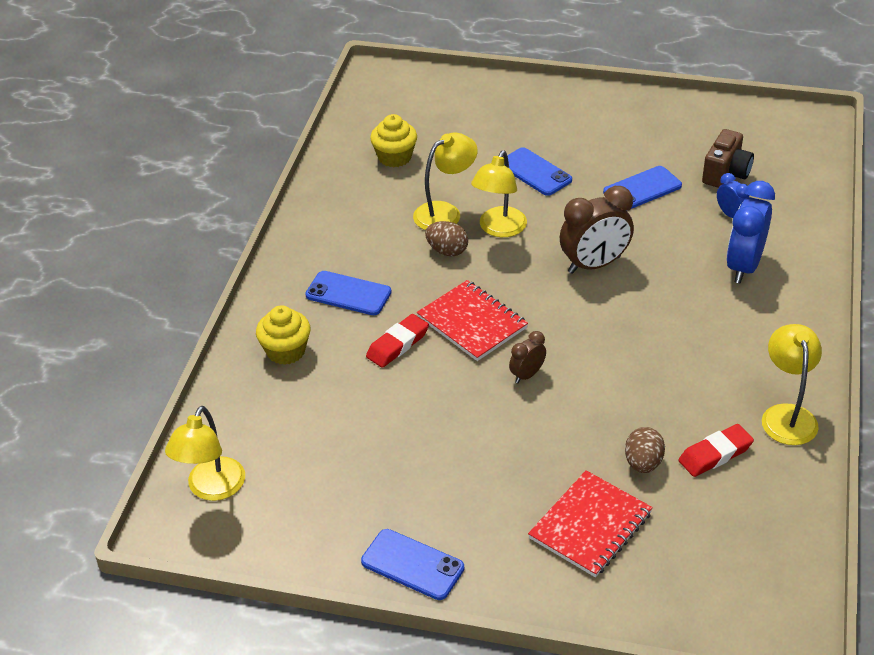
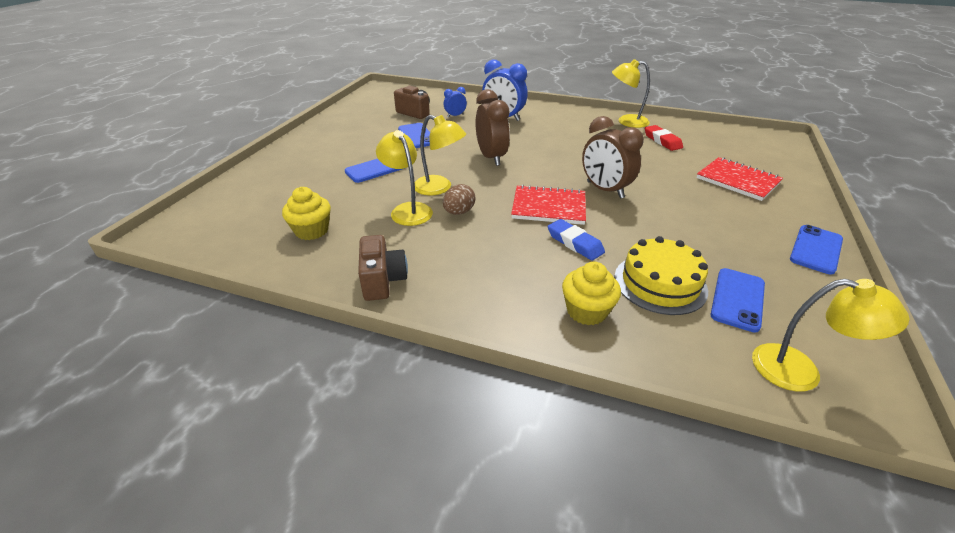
camera: 85 degrees left, 5 degrees down
blue phone [305,271,391,315] -> blue phone moved to [710,268,765,333]
red eraser [366,314,429,368] -> blue eraser [548,219,605,261]
red notebook [417,280,528,361] -> red notebook turned 45 degrees clockwise [511,185,586,225]
brown clock [509,331,546,383] -> brown clock [582,116,644,199], size x1.92
brown egg [625,427,665,473] -> none
none -> brown camera [358,235,408,301]
none -> yellow cake [614,236,708,315]

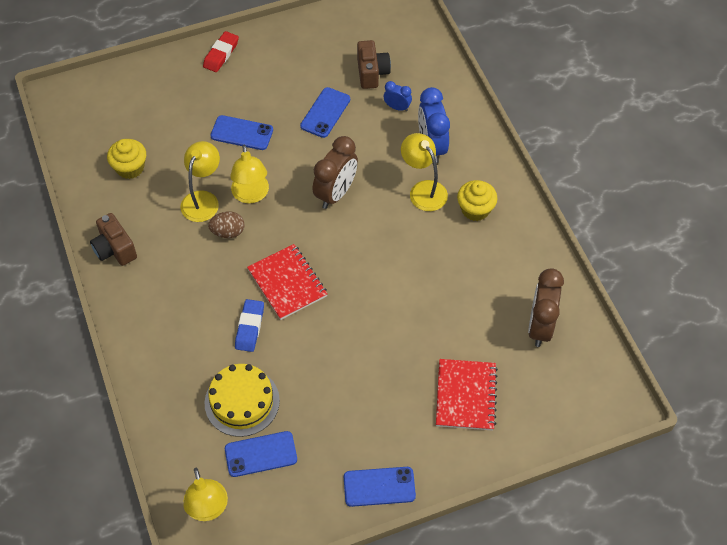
camera: 50 degrees right, 20 degrees up
brown camera [358,235,408,301] -> brown camera turned 105 degrees clockwise [90,213,137,266]
yellow cupcake [562,262,621,325] -> yellow cupcake moved to [457,180,497,221]
brown clock [582,116,644,199] -> brown clock moved to [528,268,564,347]
yellow lamp [612,59,650,128] -> yellow lamp moved to [401,133,448,211]
red eraser [645,125,683,151] -> red eraser moved to [203,31,239,72]

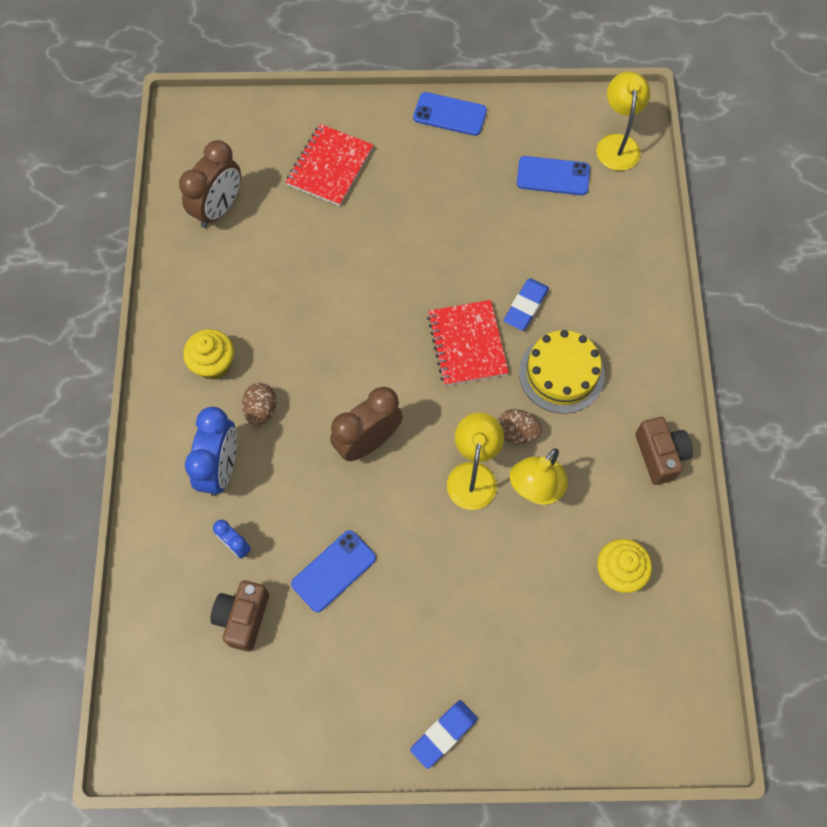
camera: 160 degrees left, 10 degrees up
red eraser [203,31,239,72] -> blue eraser [410,700,478,769]
yellow cake [205,364,280,437] -> yellow cake moved to [519,330,605,414]
blue phone [210,115,273,150] -> none
yellow lamp [401,133,448,211] -> brown egg [242,383,276,426]

